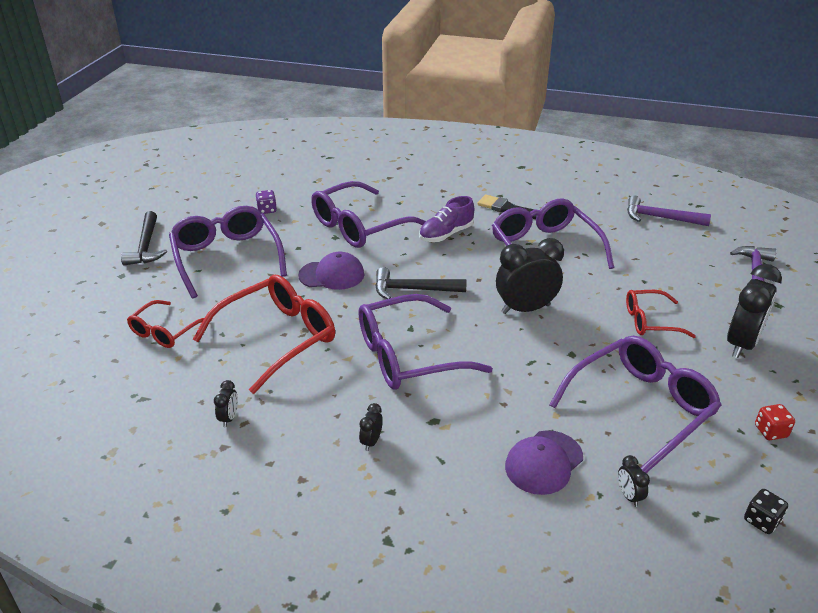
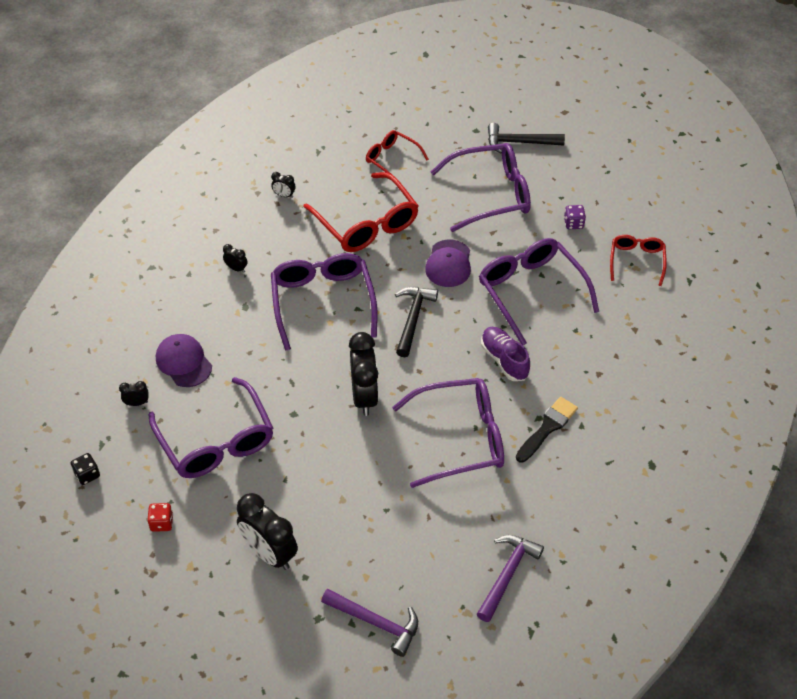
camera: 100 degrees right, 15 degrees up
red glasses [626,290,696,338] -> red glasses moved to [610,235,667,286]

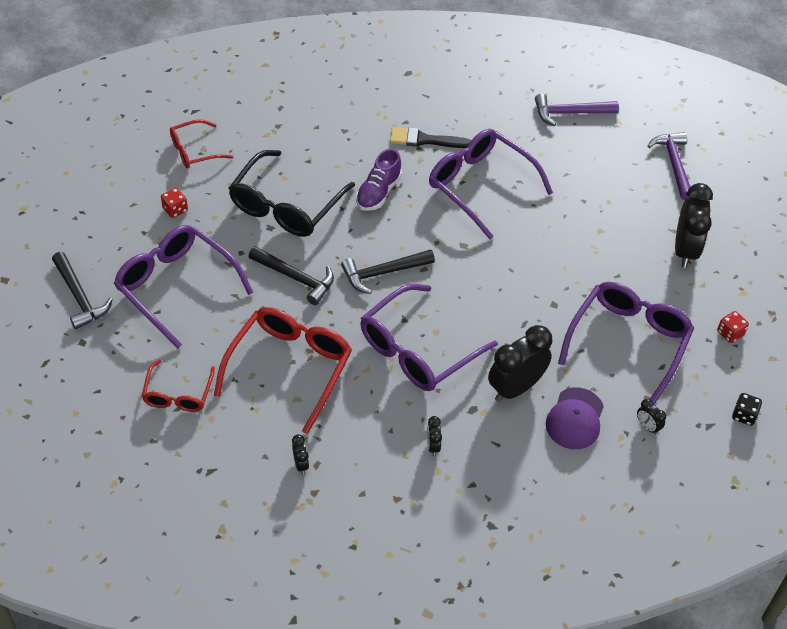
camera: 125 degrees left, 0 degrees up
black clock [349,332,379,416] -> black clock moved to [488,325,553,402]
purple cap [425,240,471,287] -> black hammer [248,246,334,305]
purple glasses [479,238,599,345] -> black glasses [229,150,355,237]
purple dice [564,205,586,229] -> red dice [161,188,188,218]

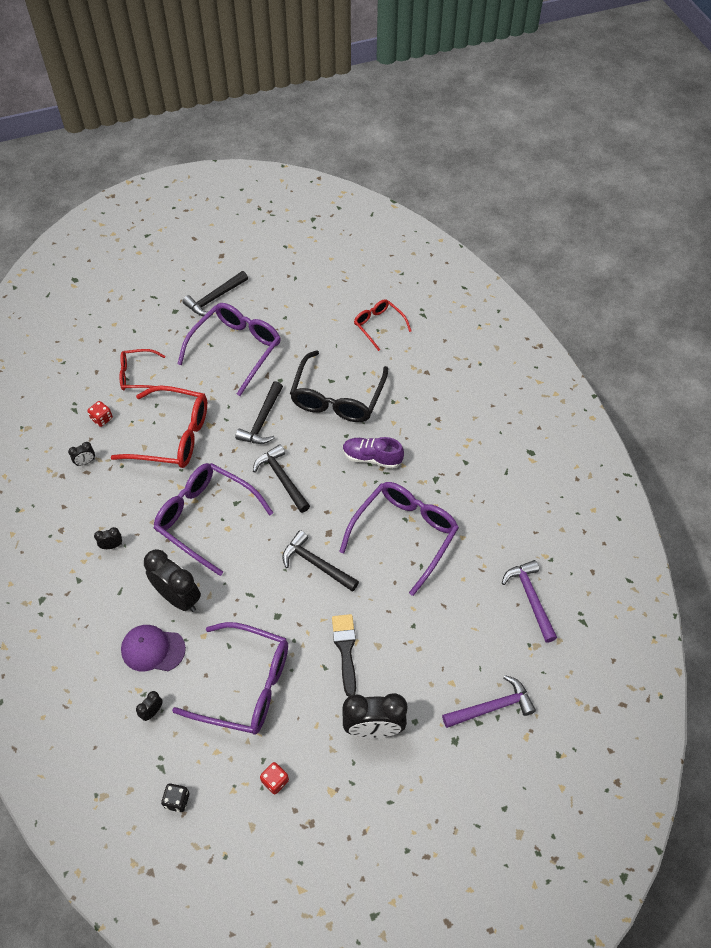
camera: 80 degrees right, 5 degrees up
red dice [161,188,188,218] -> red dice moved to [87,401,113,427]
black glasses [229,150,355,237] -> black glasses turned 90 degrees counterclockwise [290,350,388,422]
black brush [390,127,471,148] -> black brush moved to [332,614,356,696]
none -> black hammer [282,530,359,592]

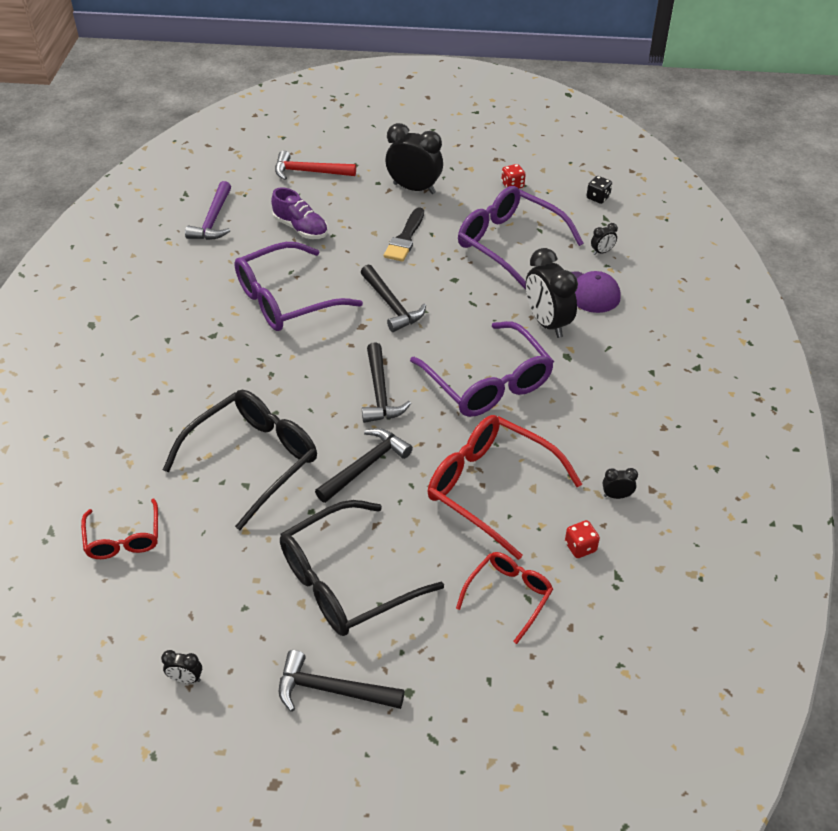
camera: 155 degrees left, 10 degrees down
black clock [94,527,122,549] -> black clock moved to [161,650,202,683]
red glasses [120,349,165,390] -> red glasses turned 75 degrees counterclockwise [456,552,553,644]
purple glasses [178,303,281,396] -> black glasses [280,500,444,636]
black hammer [182,271,248,316] -> black hammer turned 150 degrees counterclockwise [279,650,404,712]
purple shoe [343,437,404,469] -> purple shoe moved to [271,187,328,239]
purple hammer [442,675,536,728] -> red hammer [275,151,356,180]

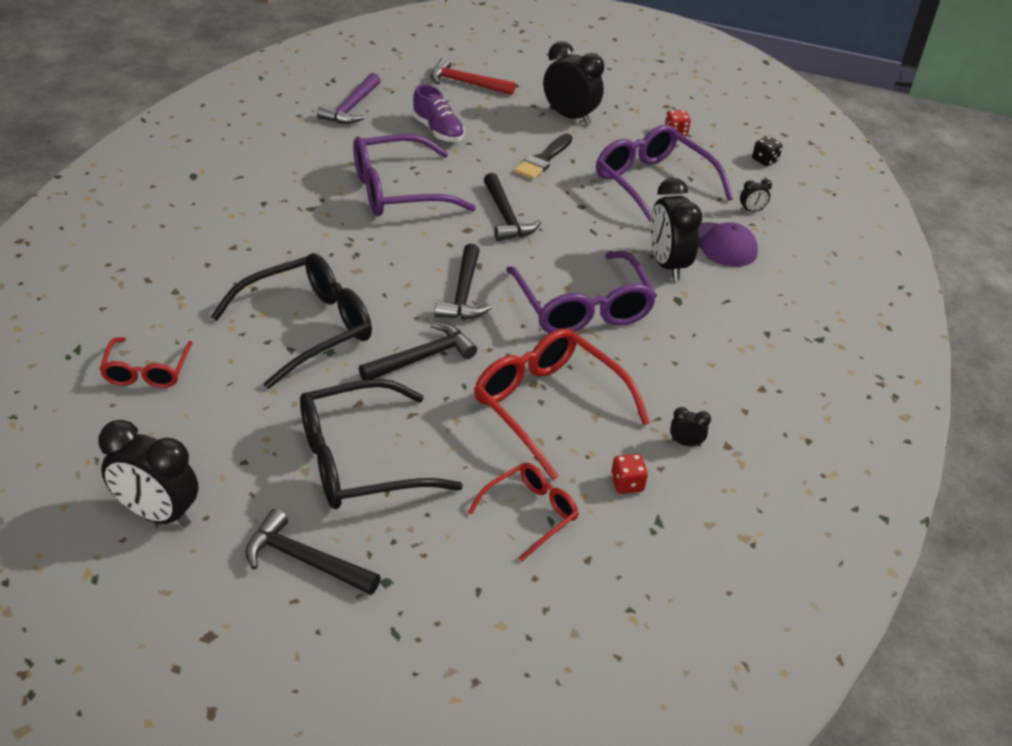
camera: 10 degrees right, 5 degrees down
black clock [161,650,202,683] -> black clock [98,420,199,528], size x2.28

